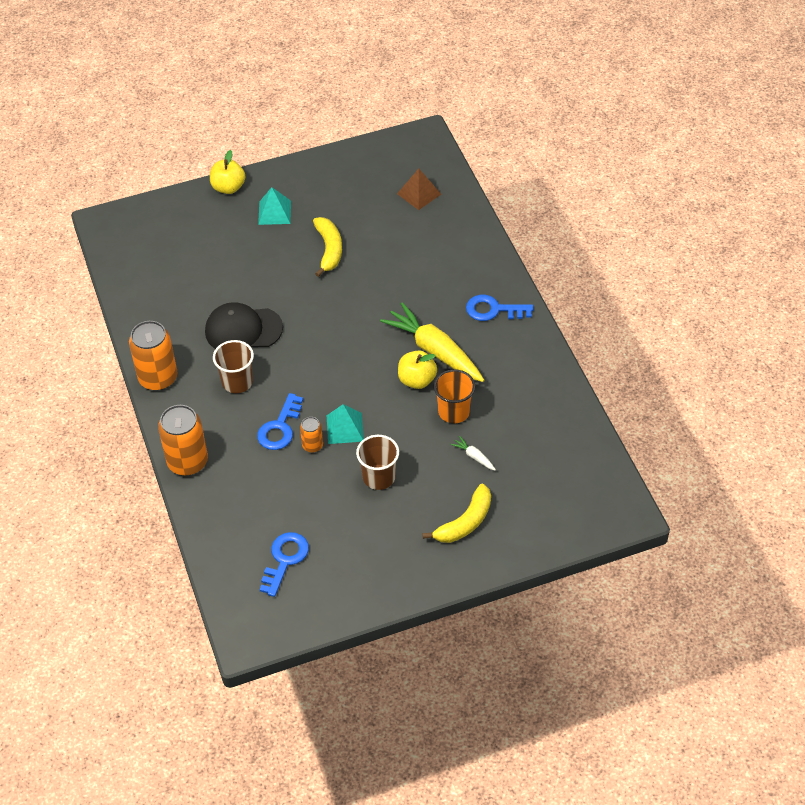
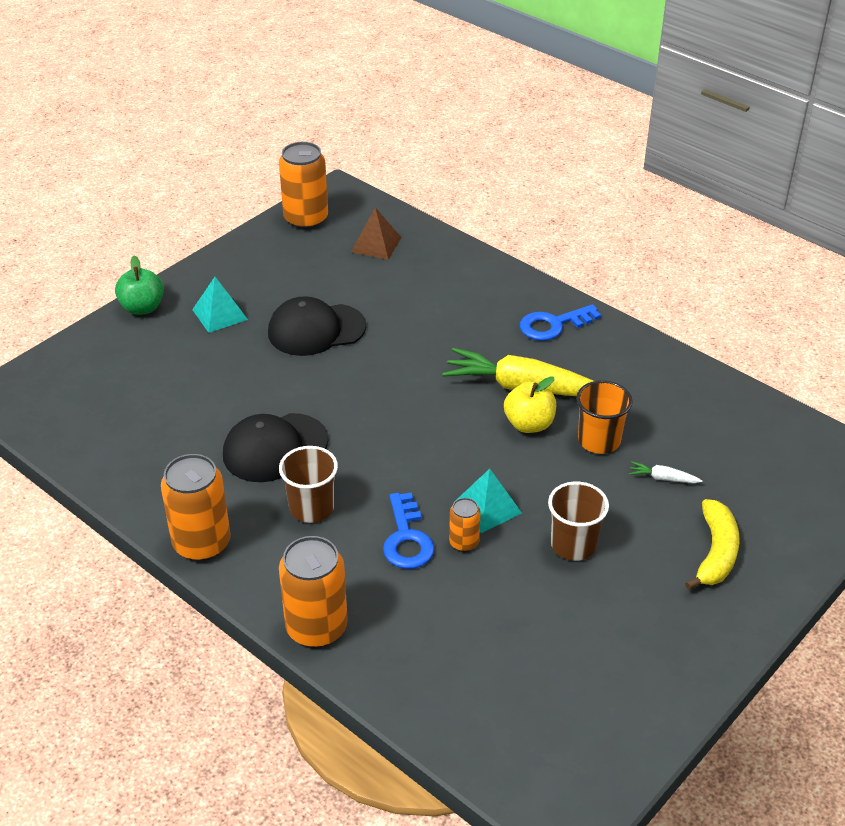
camera: 30 degrees left, 10 degrees down
yellow apple [210,150,245,194] -> green apple [115,255,164,315]
blue key [260,532,309,597] -> none
yellow banana [313,217,342,277] -> black cap [268,296,366,356]
none -> orange can [279,142,328,230]

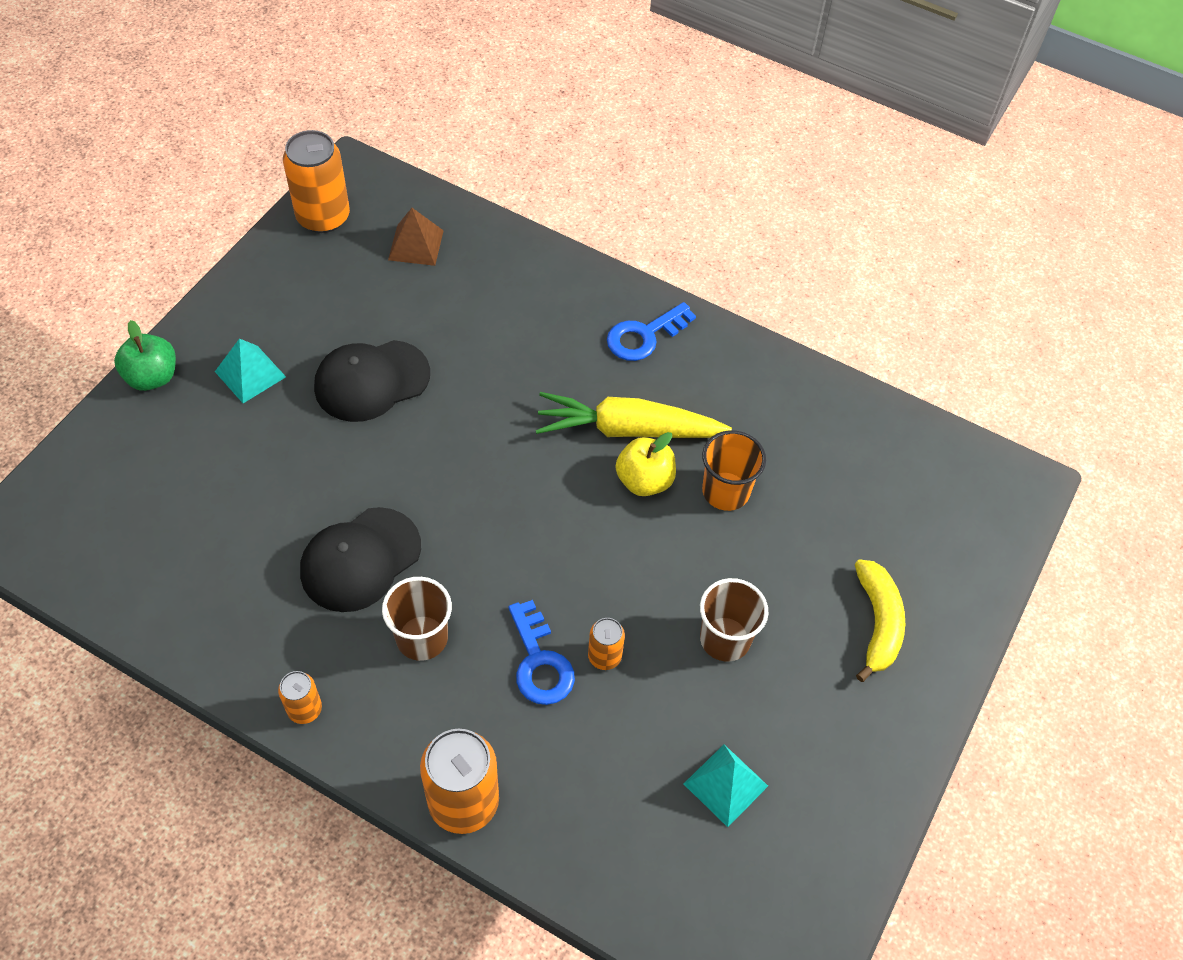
camera: 15 degrees left, 15 degrees up
orange can [161,454,231,561] -> orange can [278,671,322,724], size x0.51
turquoise pyramid [454,469,522,533] -> turquoise pyramid moved to [684,744,768,827]
white carrot [629,461,703,483] -> none

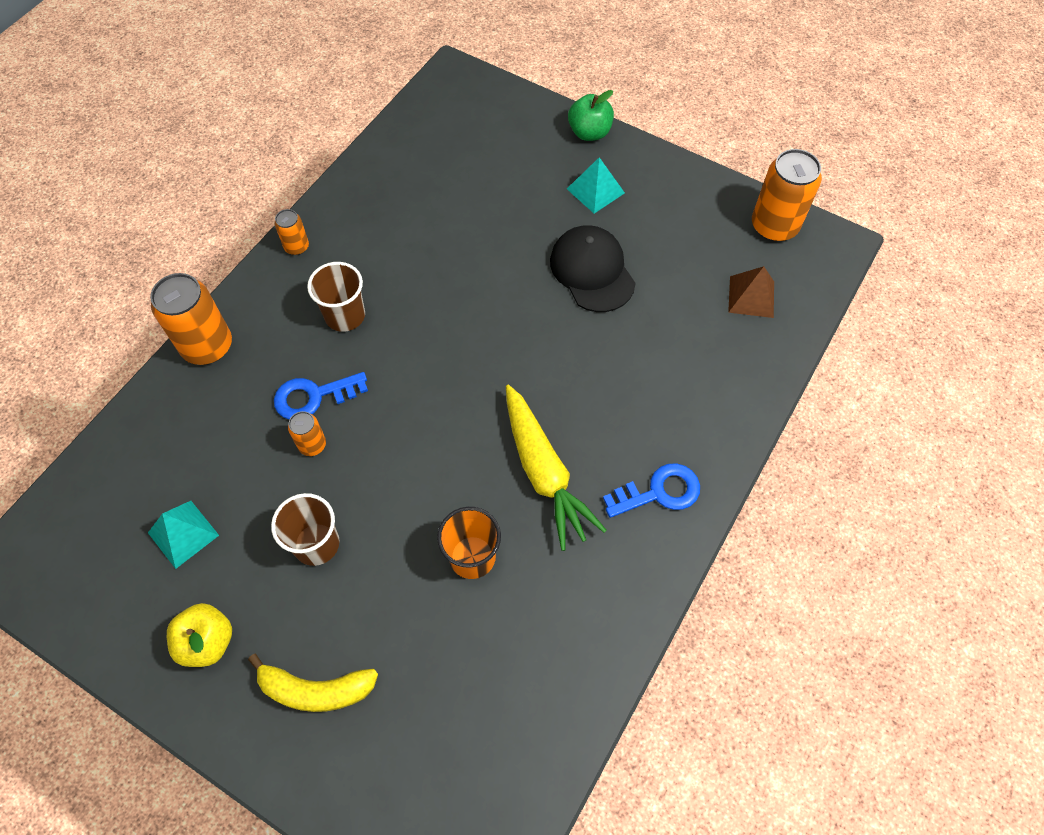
camera: 95 degrees right, 5 degrees up
black cap [300,507,421,612] -> none
yellow carrot [536,392,732,438] -> yellow carrot turned 150 degrees clockwise [506,385,607,551]
blue key [607,302,696,361] -> blue key turned 105 degrees clockwise [603,463,700,518]
yellow apple [616,432,676,496] -> yellow apple moved to [167,603,232,667]

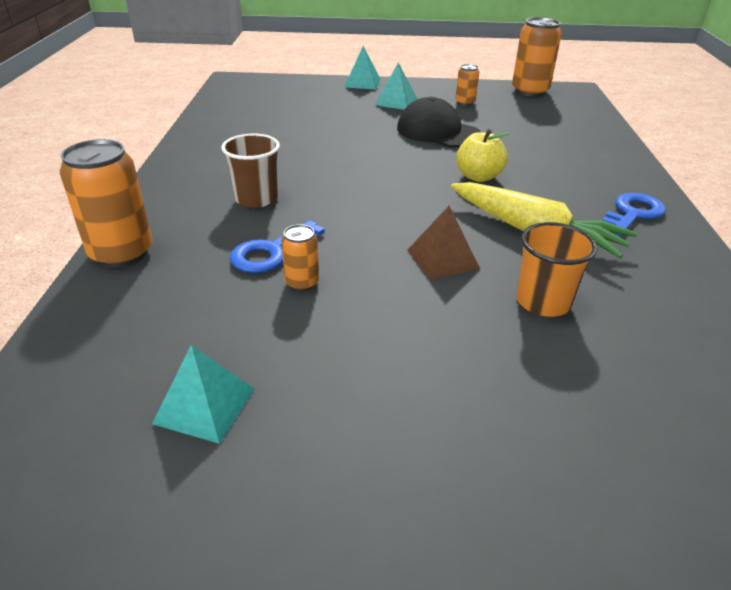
camera: 30 degrees left, 25 degrees down
yellow apple [167,603,232,667] -> yellow apple moved to [456,129,510,182]
yellow banana [248,654,378,712] -> none
brown cup [271,493,340,566] -> none
orange can [275,209,309,255] -> orange can moved to [455,64,479,106]
green apple [568,90,614,141] -> turquoise pyramid [344,46,381,90]
brown pyramid [728,266,774,318] -> brown pyramid moved to [407,206,480,280]

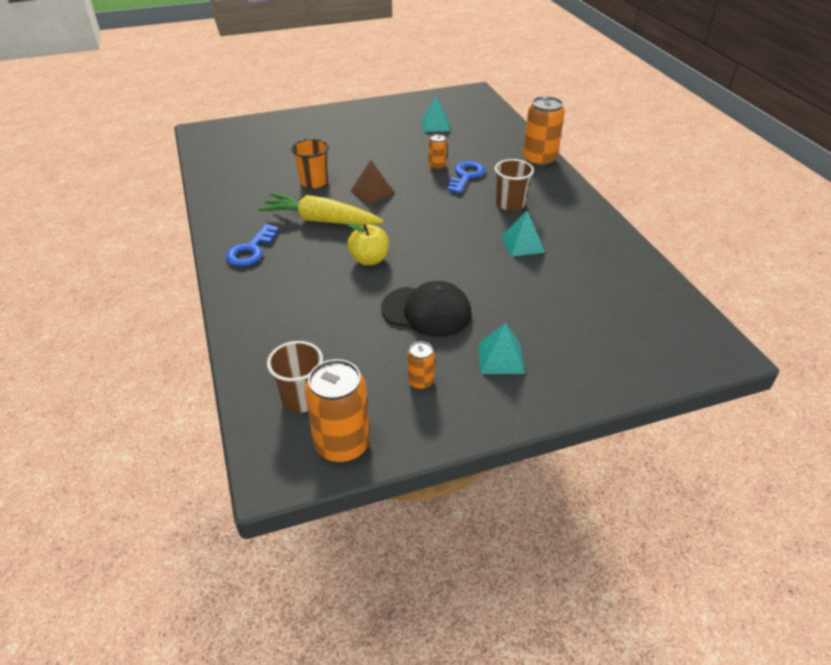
camera: 160 degrees right, 5 degrees up
turquoise pyramid [344,46,381,90] -> turquoise pyramid moved to [501,211,545,257]
none -> brown cup [267,341,323,413]

